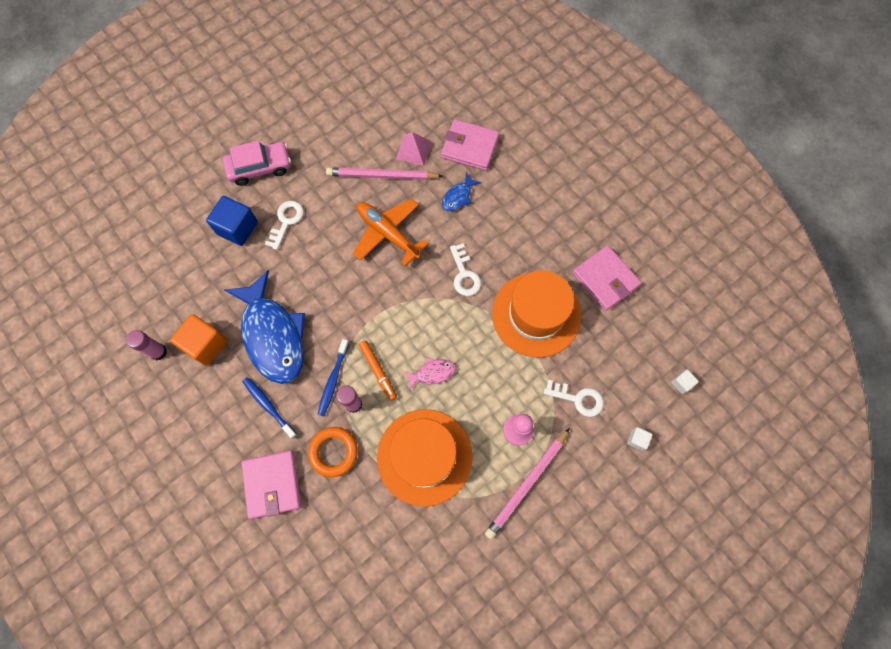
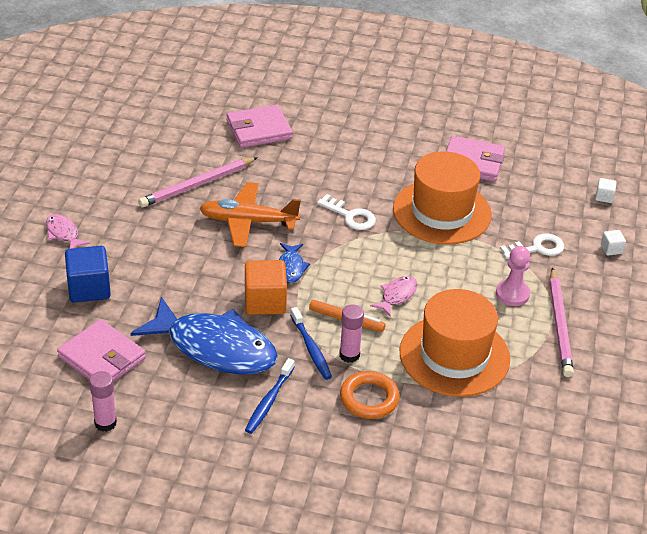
camera: 40 degrees left, 30 degrees down
orange cube [170,314,227,366] -> orange cube moved to [245,260,287,315]
pink car [223,141,291,186] -> pink fish [46,214,90,249]
blue toothbrush [242,377,297,439] -> blue toothbrush turned 75 degrees counterclockwise [245,358,295,434]
pink wallet [242,450,301,519] -> pink wallet moved to [57,319,146,382]
white key [265,201,304,250] -> none
pink pyramid [396,132,432,166] -> none
blue fish [442,173,481,211] -> blue fish moved to [279,243,310,283]

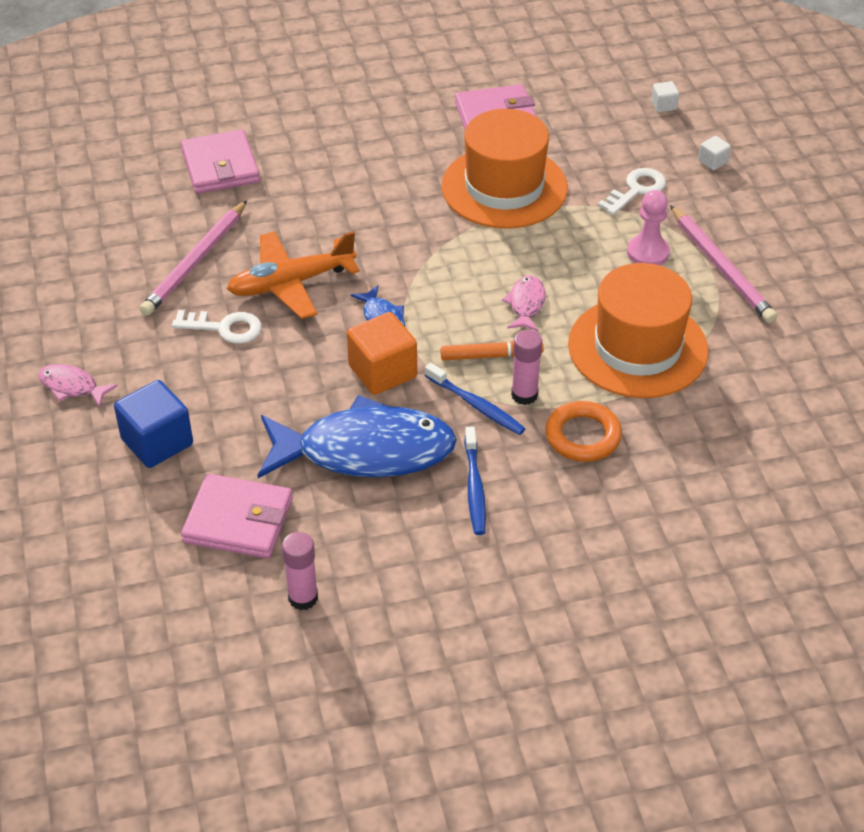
camera: 25 degrees left, 5 degrees up
pink wallet [227,105,293,148] -> pink wallet turned 60 degrees counterclockwise [181,129,260,194]
white key [317,194,376,230] -> white key moved to [172,310,262,344]

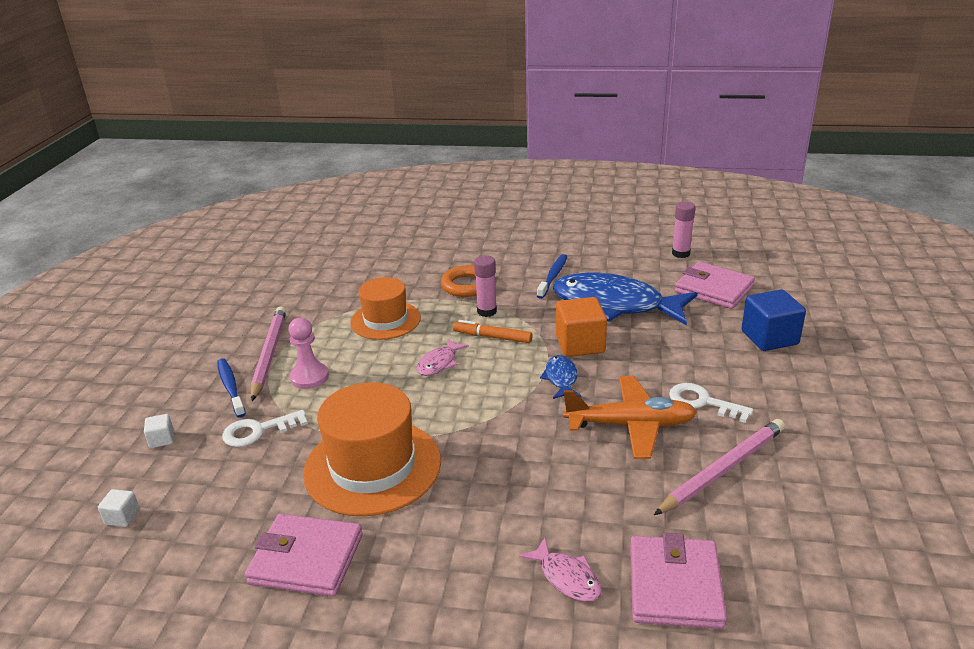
camera: 155 degrees left, 15 degrees down
pink fish [38,364,118,407] -> pink fish moved to [519,538,601,602]
blue toothbrush [425,363,526,435] -> blue toothbrush moved to [217,358,246,418]
orange hat [568,263,708,398] -> orange hat [350,277,421,340], size x0.66

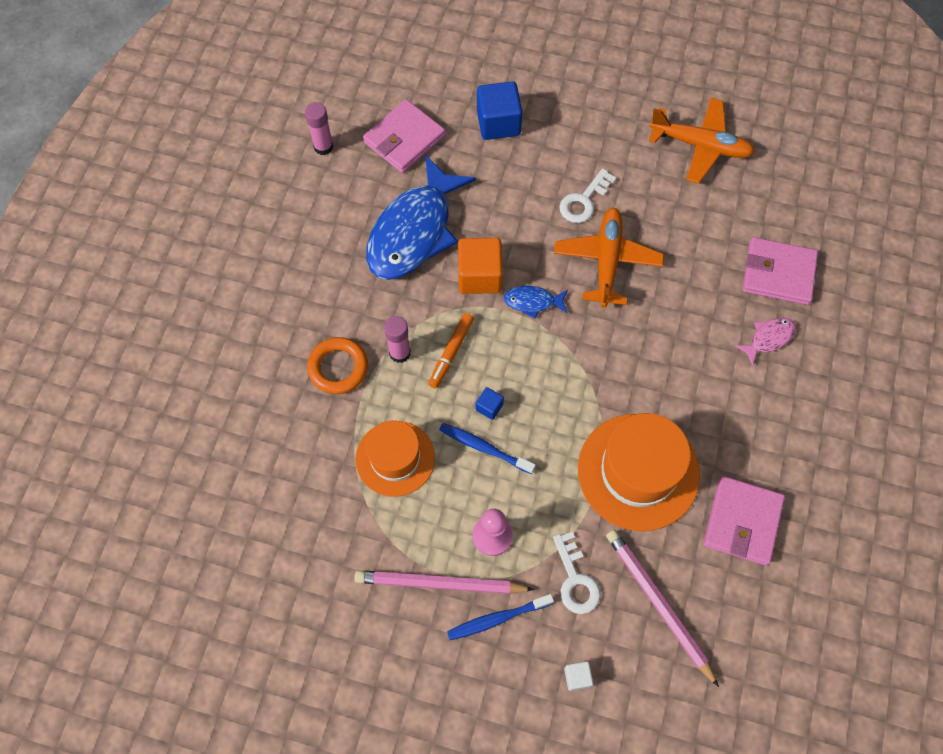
camera: 85 degrees left, 35 degrees up
white cube [98,489,140,527] -> none
pink fish [416,338,469,376] -> blue cube [476,387,504,420]
blue toothbrush [537,254,568,299] -> blue toothbrush moved to [439,423,536,474]
pink pencil [654,419,785,515] -> pink pencil moved to [606,530,719,687]
none -> orange plane [649,98,755,184]

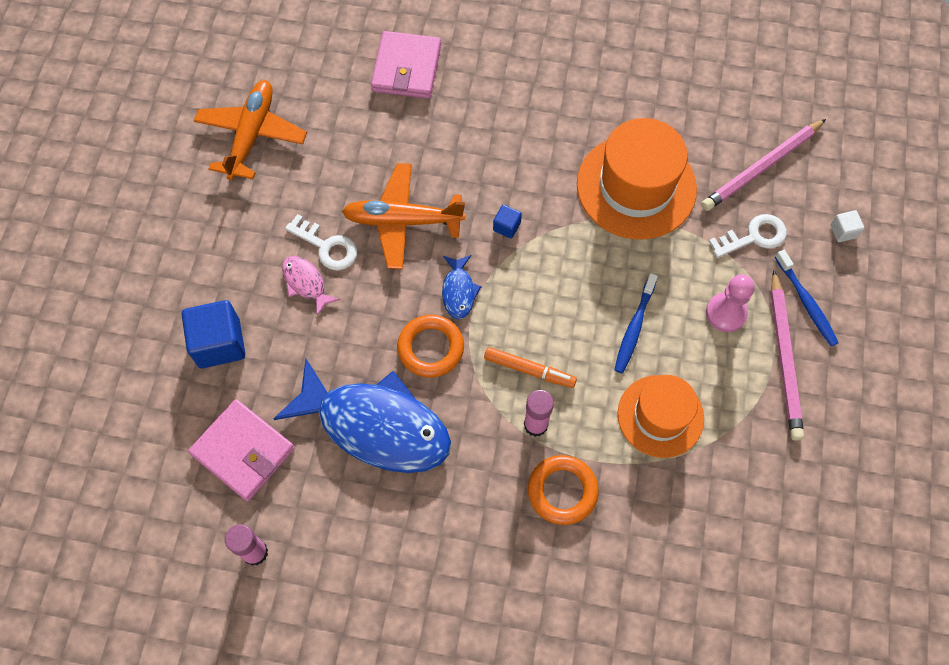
camera: 95 degrees left, 0 degrees up
orange cube [458,238,503,294] -> orange ring [397,315,464,378]
blue cube [476,387,504,420] -> blue cube moved to [493,205,522,239]
pink wallet [703,476,785,566] -> none
pink fish [735,317,796,366] -> pink fish moved to [282,256,340,316]

